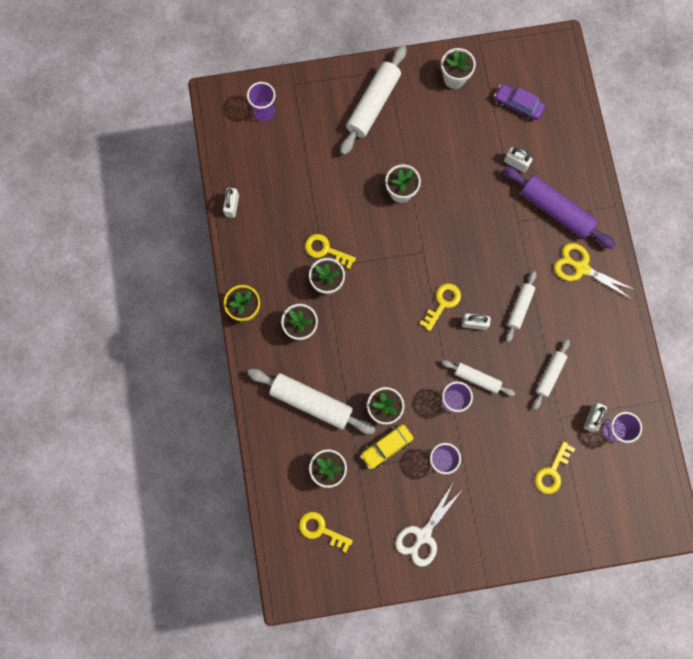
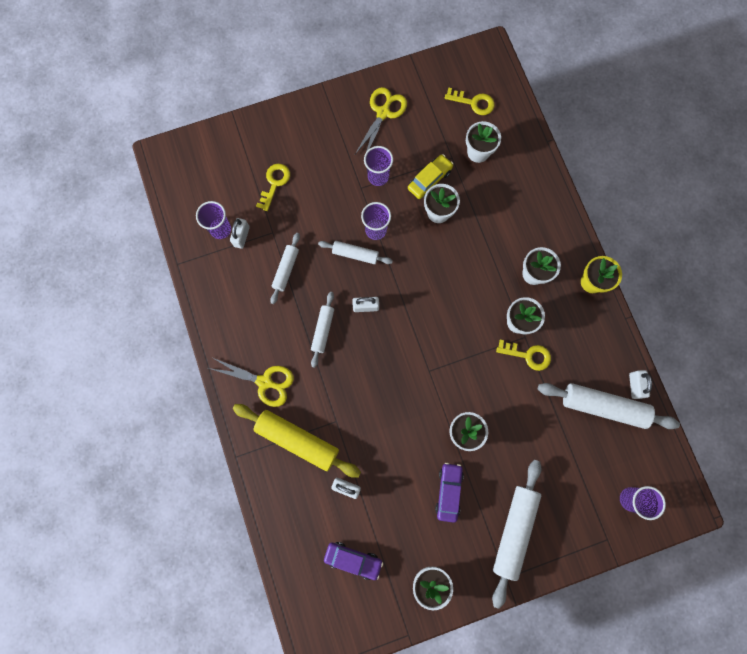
camera: 170 degrees right, 0 degrees up
white rolling pin [247,369,375,434] -> white rolling pin moved to [538,383,680,429]
white scissors [395,483,463,567] -> yellow scissors [355,87,407,154]
yellow key [420,283,461,331] -> none
purple rolling pin [503,166,616,249] -> yellow rolling pin [233,404,361,478]
none -> purple car [435,463,464,523]

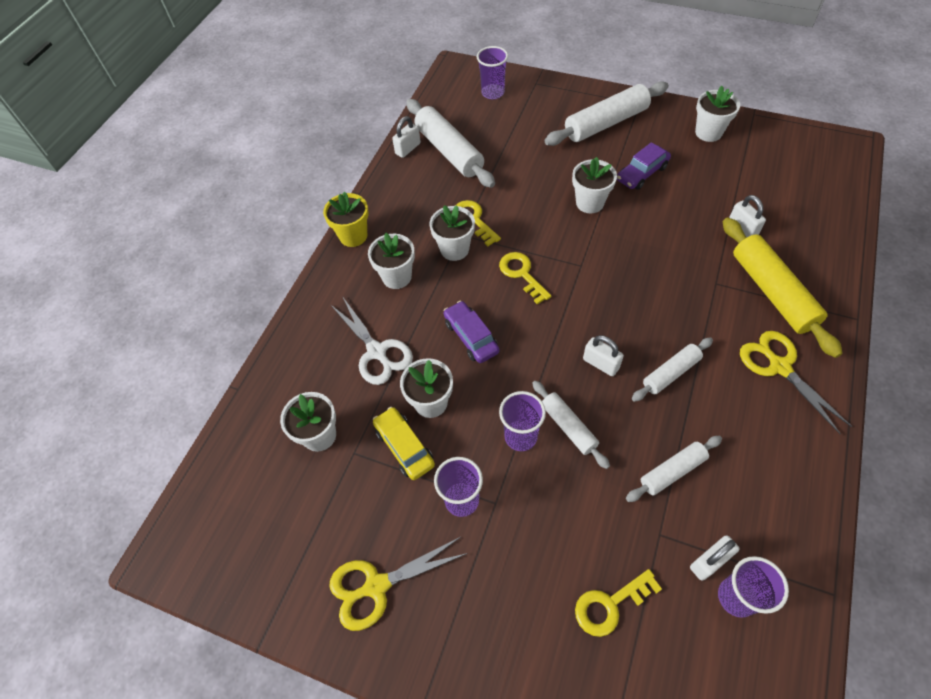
camera: 135 degrees left, 20 degrees down
purple car [324,542,383,580] -> purple car moved to [444,301,499,363]
yellow car [408,154,454,199] -> yellow car turned 60 degrees clockwise [373,407,435,480]
yellow key [445,87,495,115] -> yellow key moved to [499,252,551,304]
none -> white scissors [330,296,413,385]

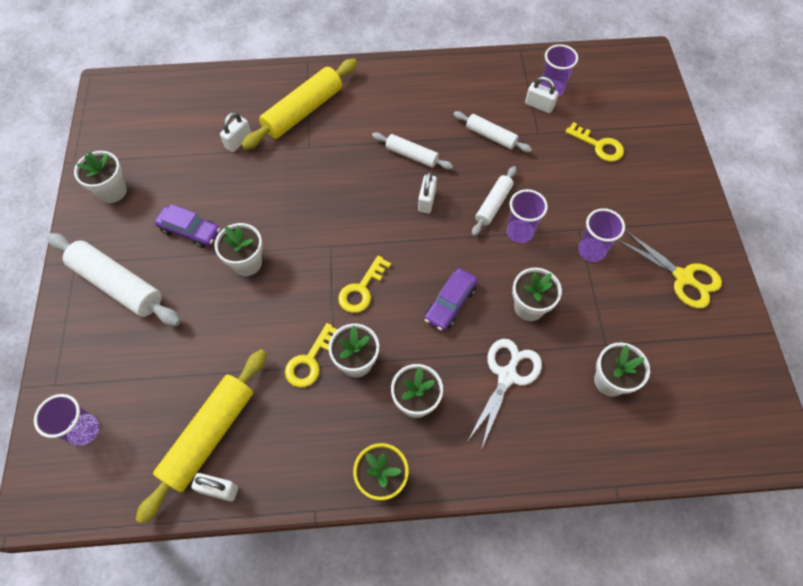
camera: 120 degrees left, 5 degrees up
yellow car [373,407,435,480] -> none
white rolling pin [406,99,495,188] -> yellow rolling pin [135,349,267,524]
yellow scissors [740,331,852,434] -> none

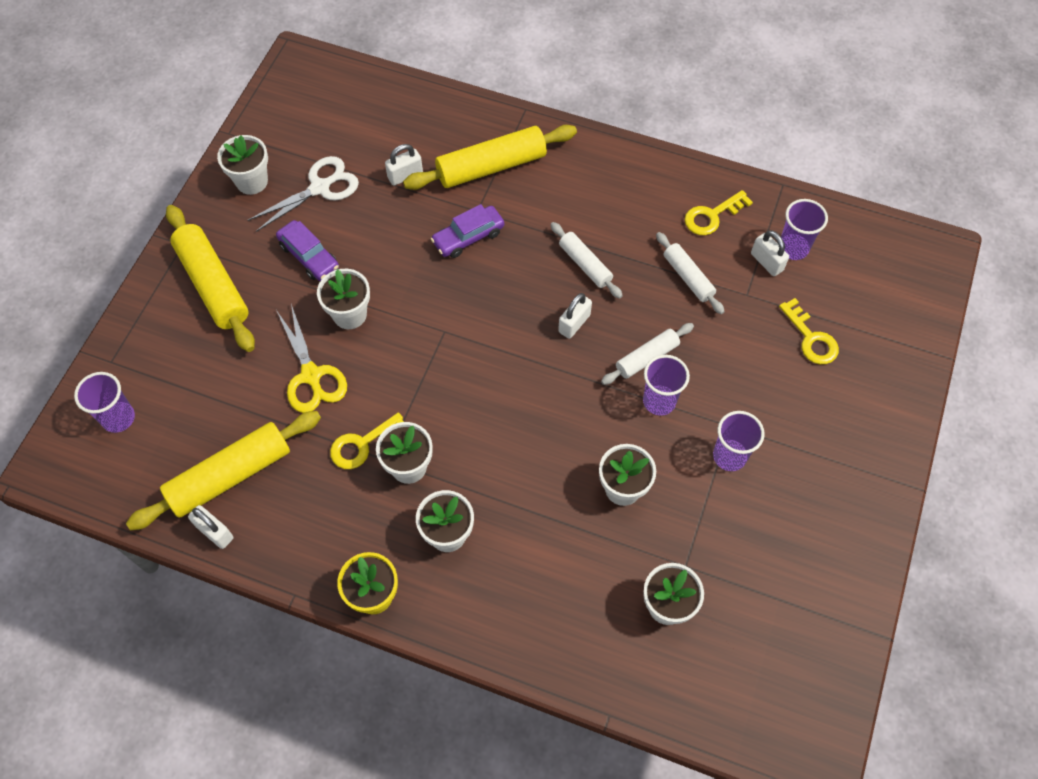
camera: 25 degrees right, 0 degrees up
white rolling pin [47,233,181,326] -> yellow rolling pin [166,205,255,352]
yellow key [338,256,391,313] -> yellow key moved to [685,190,753,235]
purple car [424,268,478,331] -> purple car moved to [431,204,504,258]
white scissors [468,339,542,450] -> white scissors moved to [248,156,359,232]
yellow scissors [617,230,722,308] -> yellow scissors moved to [276,304,347,413]

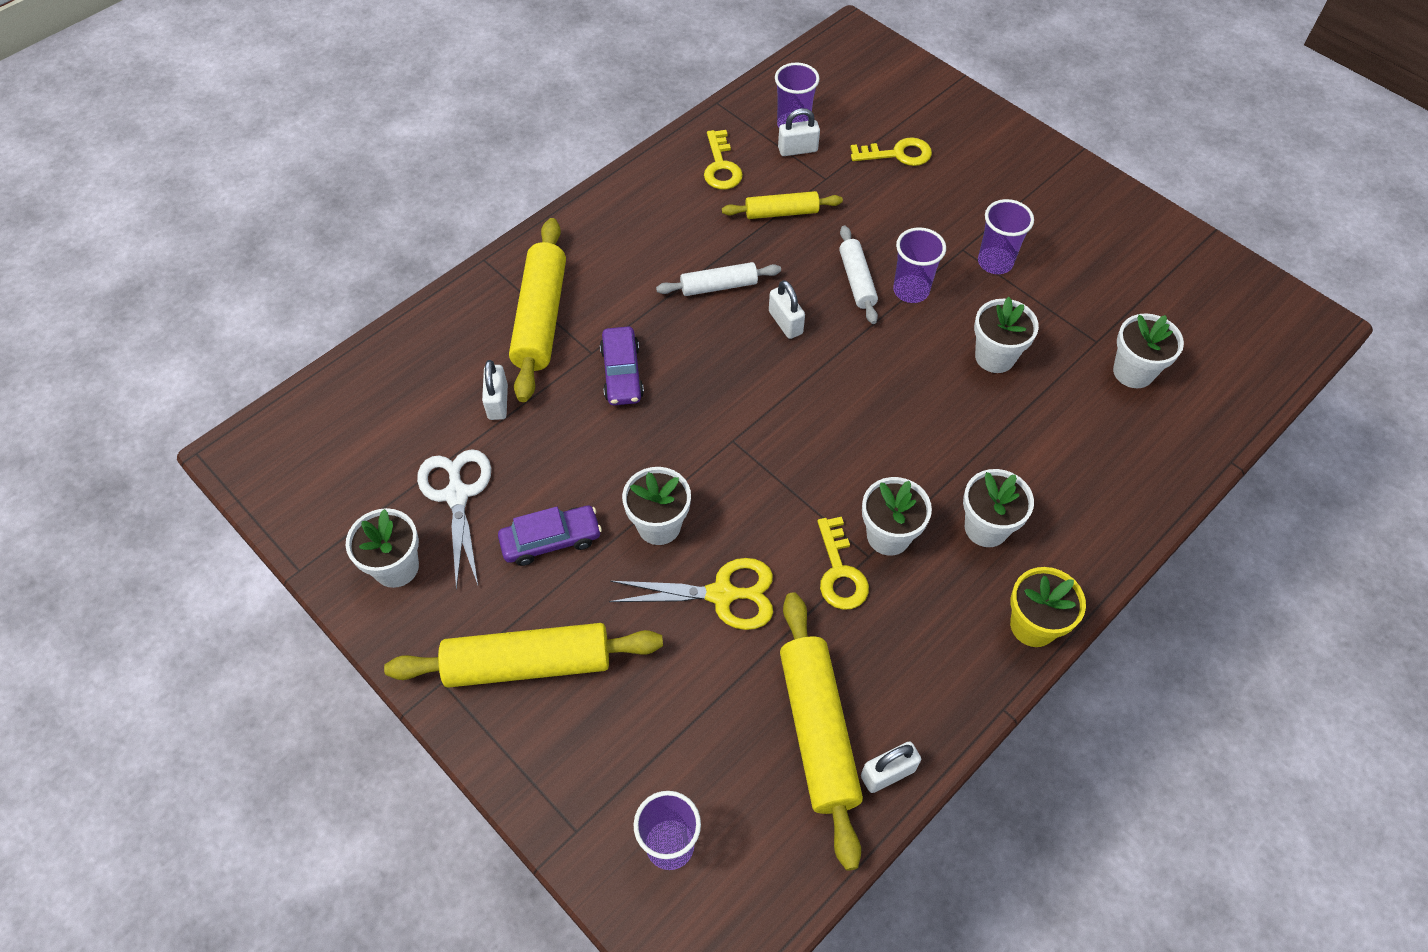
camera: 65 degrees left, 5 degrees down
white rolling pin [656,232,725,314] -> yellow rolling pin [722,191,843,219]

